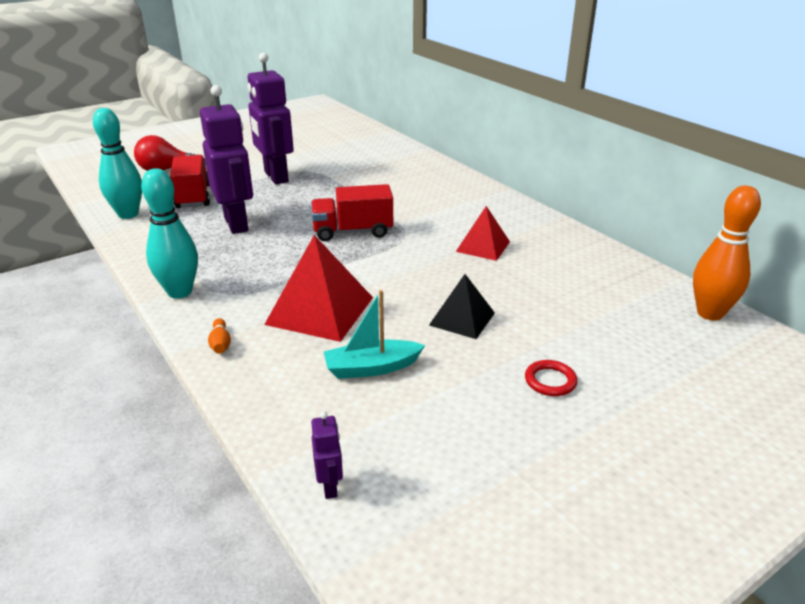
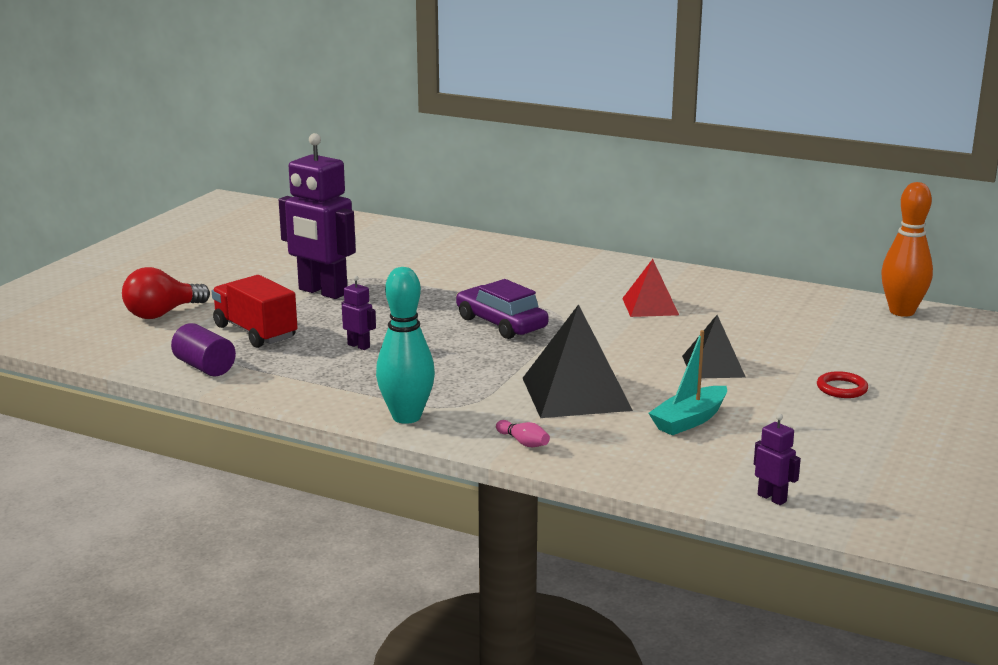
camera: 30 degrees left, 10 degrees down
turquoise bowling pin [93,108,142,219] -> purple cylinder [171,323,236,377]
purple robot [200,85,253,234] -> purple robot [342,275,376,350], size x0.42
orange bowling pin [208,318,231,354] -> pink bowling pin [496,420,550,447]
red pyramid [264,235,373,342] -> black pyramid [523,304,633,418]
red truck [311,184,393,241] -> purple car [456,279,549,339]

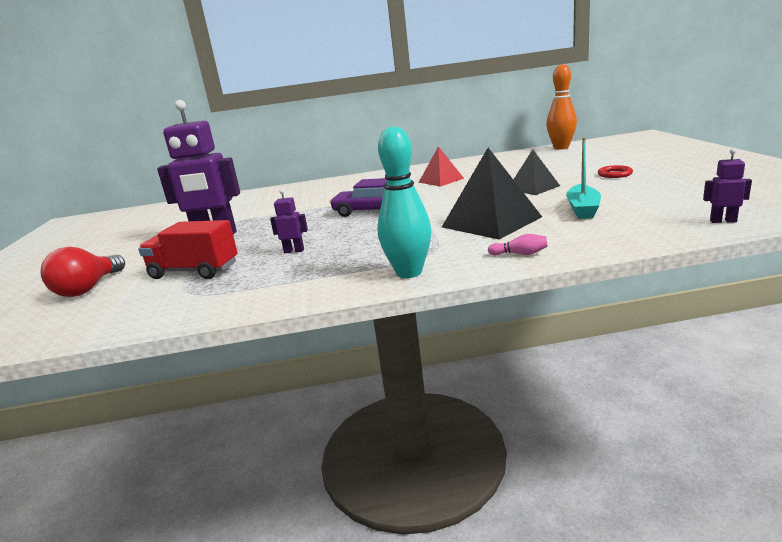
camera: 30 degrees left, 0 degrees up
purple cylinder [171,323,236,377] -> none

